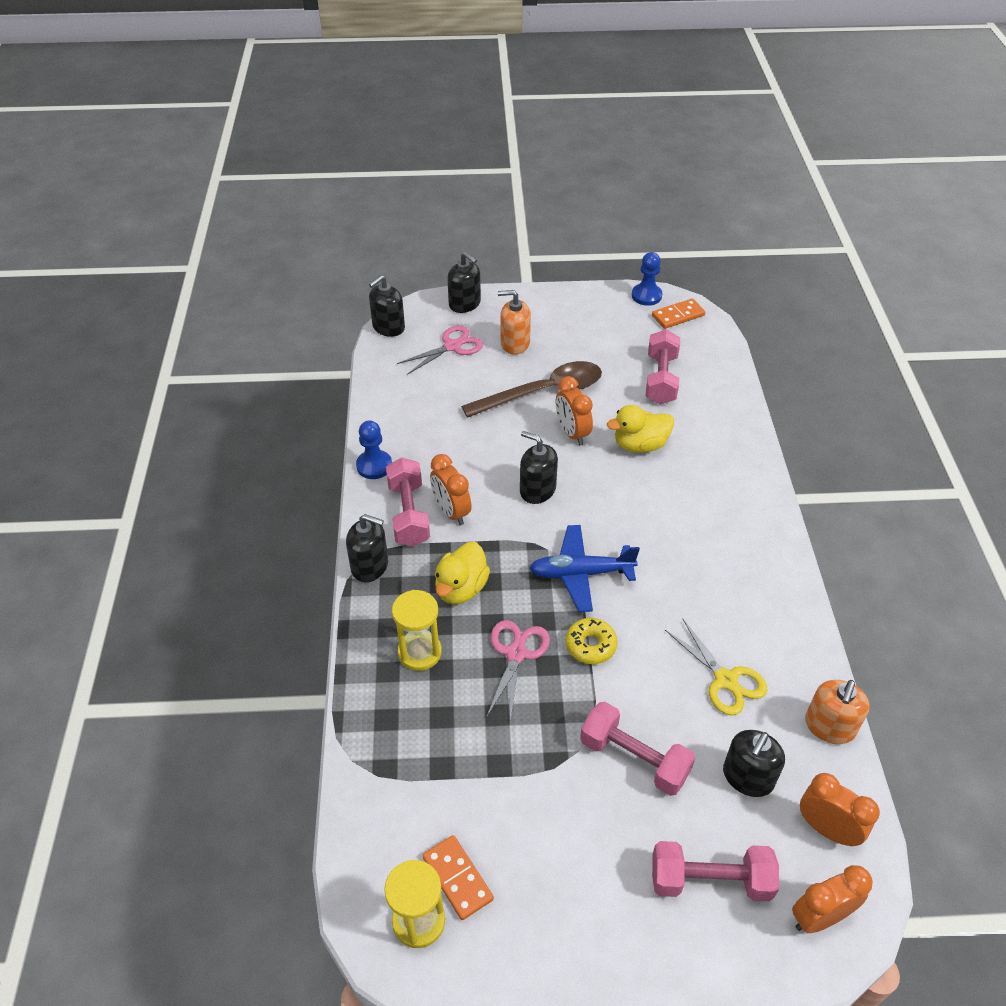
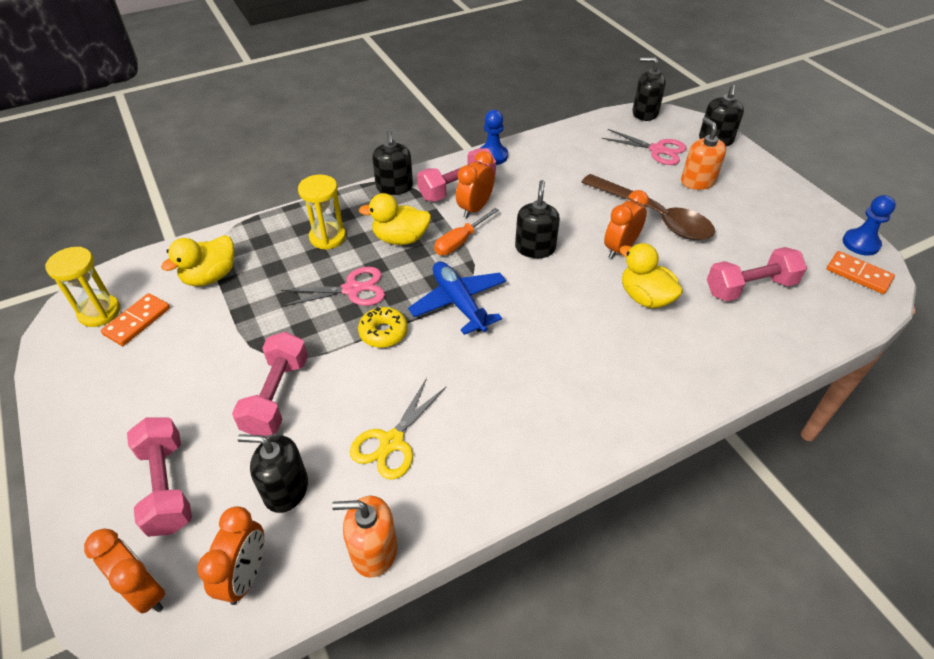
camera: 65 degrees right, 0 degrees up
none -> yellow duck [161,235,234,286]
none -> orange screwdriver [434,208,499,255]

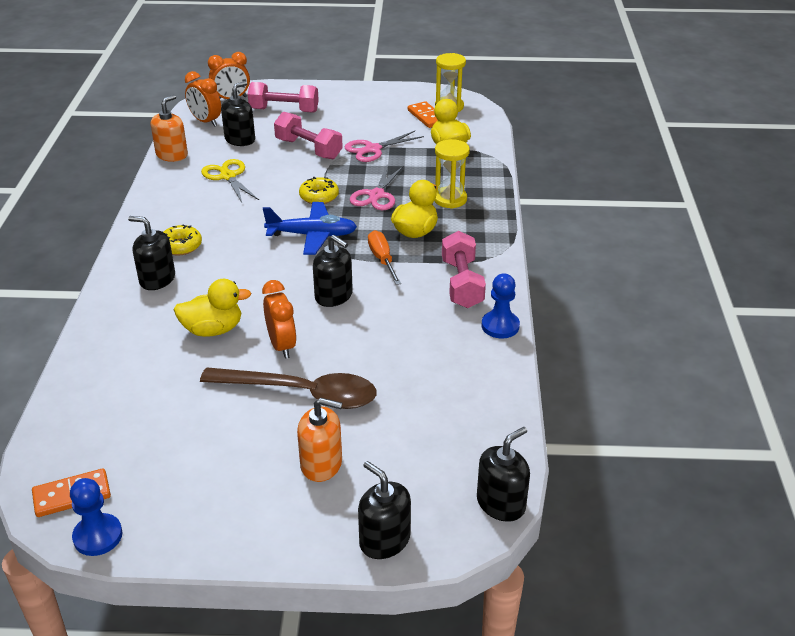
camera: 120 degrees right, 10 degrees down
black soap dispenser [372,131,413,195] -> black soap dispenser moved to [128,216,175,290]
orange clock [456,151,495,218] -> none
brown spoon [582,174,715,240] -> brown spoon turned 150 degrees counterclockwise [200,367,377,409]
pink scissors [602,129,687,165] -> pink scissors moved to [345,131,424,162]
pink dumbbell [707,247,807,302] -> none
none -> yellow donut [164,224,202,255]

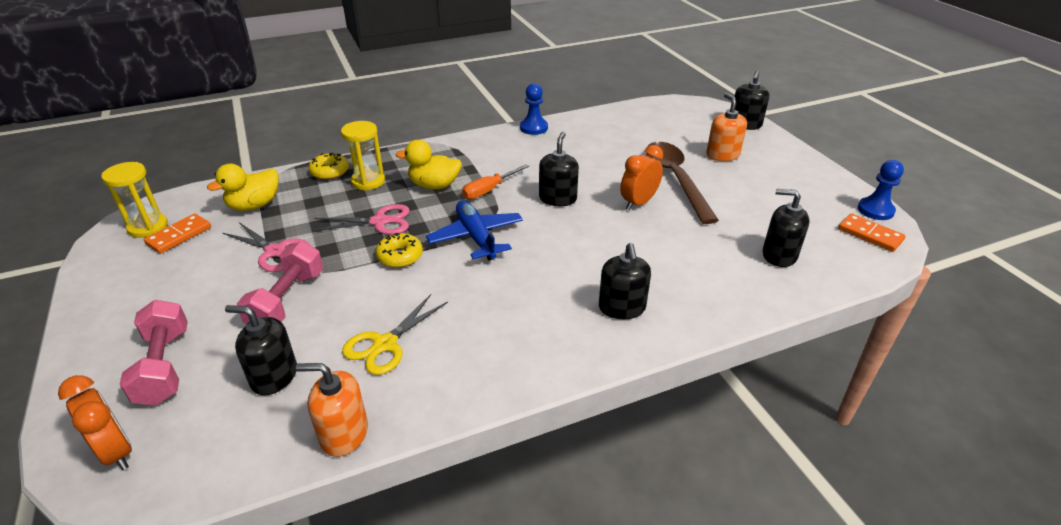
camera: 115 degrees left, 0 degrees up
yellow donut [164,224,202,255] -> yellow donut moved to [309,153,349,180]
yellow duck [174,279,251,337] -> none
orange clock [185,71,221,127] -> none
pink dumbbell [442,231,486,308] -> none
black soap dispenser [477,427,530,522] -> black soap dispenser moved to [763,189,809,267]

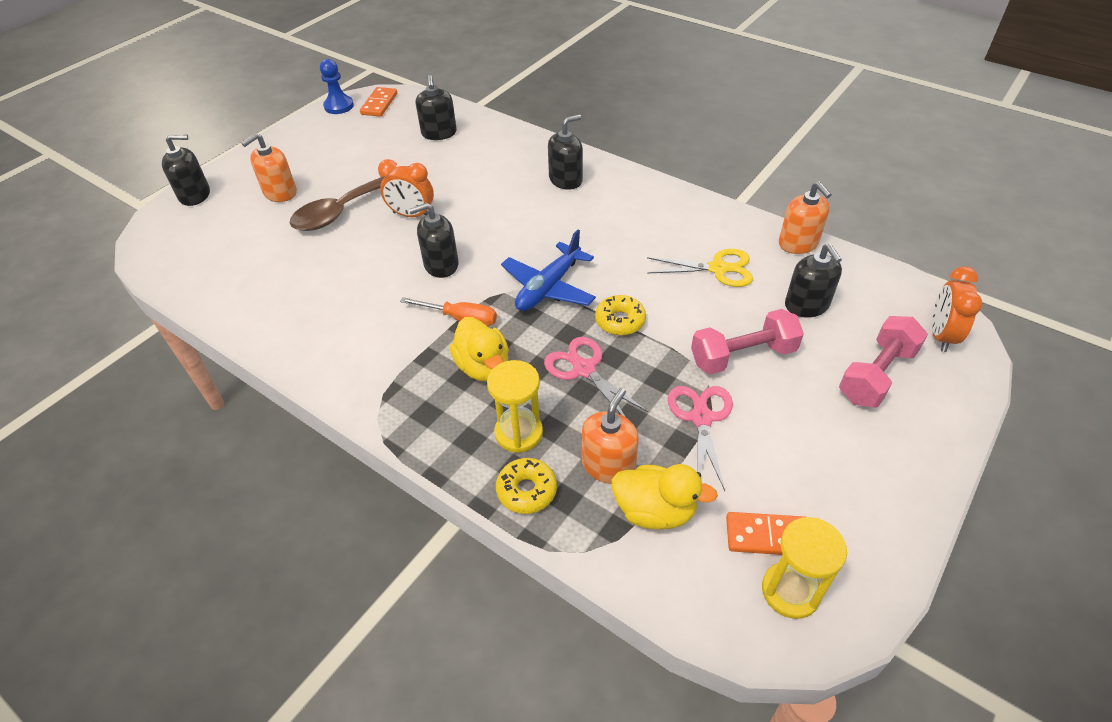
camera: 120 degrees left, 10 degrees up
blue pawn [520,83,548,135] -> none
none -> orange soap dispenser [582,388,639,484]

